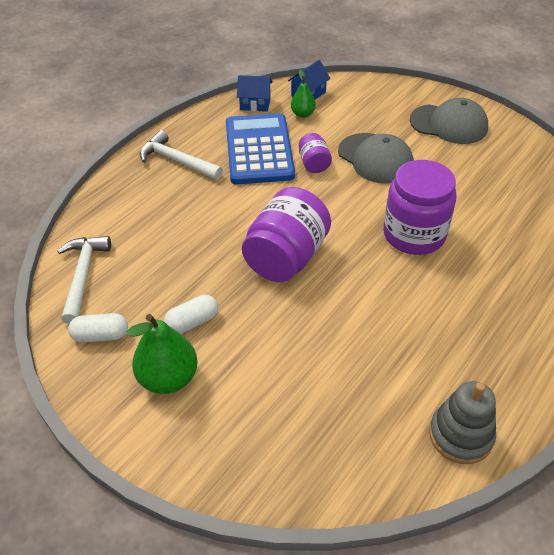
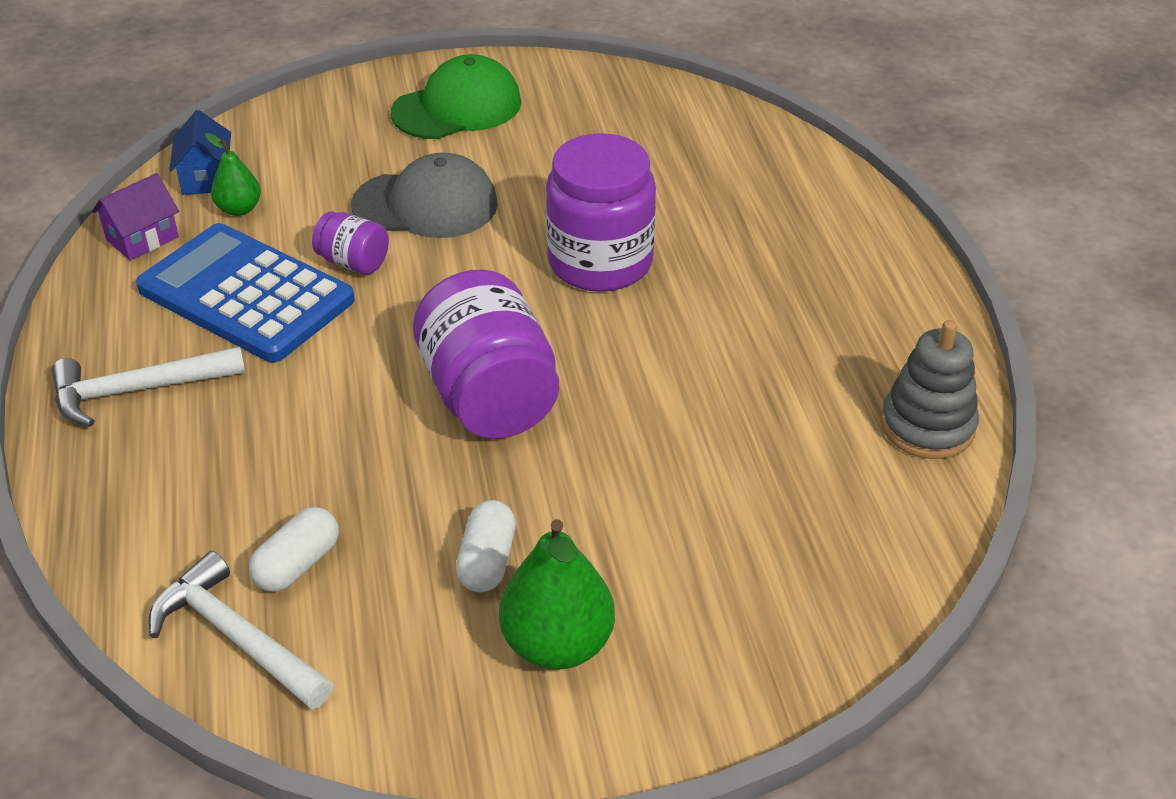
camera: 50 degrees left, 5 degrees down
white capsule [68,313,128,343] -> white capsule moved to [249,507,339,592]
blue house [237,75,272,112] -> purple house [92,173,179,260]
grey cap [410,98,488,144] -> green cap [391,54,522,139]

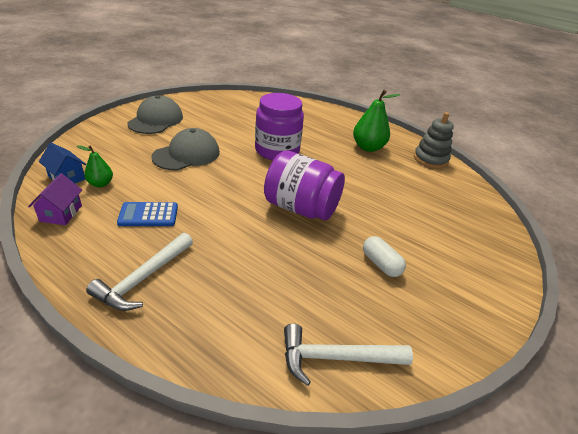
camera: 45 degrees left, 5 degrees down
blue calculator [136,223,355,362] -> blue calculator [117,202,178,226], size x0.52
white capsule [249,507,339,592] -> none
purple jar [312,211,389,275] -> none
green cap [391,54,522,139] -> grey cap [127,95,183,134]
green pear [499,519,615,670] -> green pear moved to [353,90,400,152]

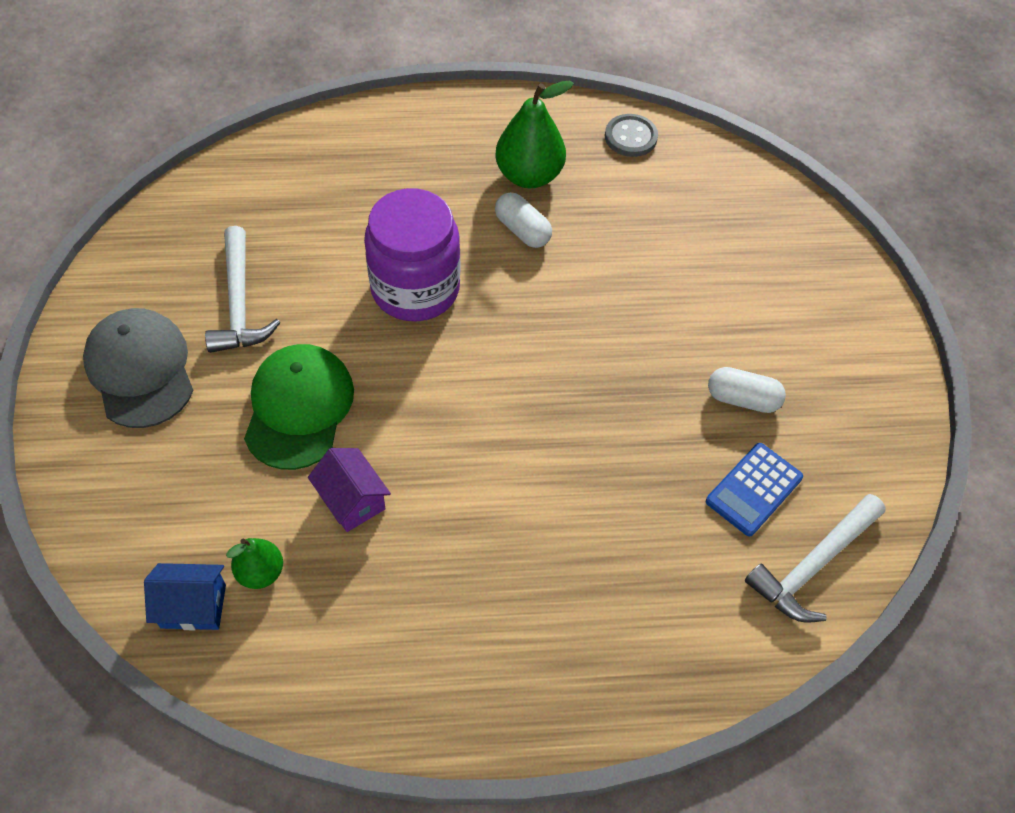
camera: 40 degrees left, 20 degrees up
purple house [28,173,82,225] -> purple house moved to [308,448,391,532]
white hammer [86,233,193,311] -> white hammer moved to [205,226,280,353]
blue calculator [117,202,178,226] -> blue calculator moved to [706,443,803,536]
grey cap [151,128,220,170] -> green cap [244,344,354,470]
purple jar [264,151,345,221] -> none
grey stacking toy [414,112,454,169] -> grey button [605,114,658,157]
none -> white capsule [495,192,552,248]

